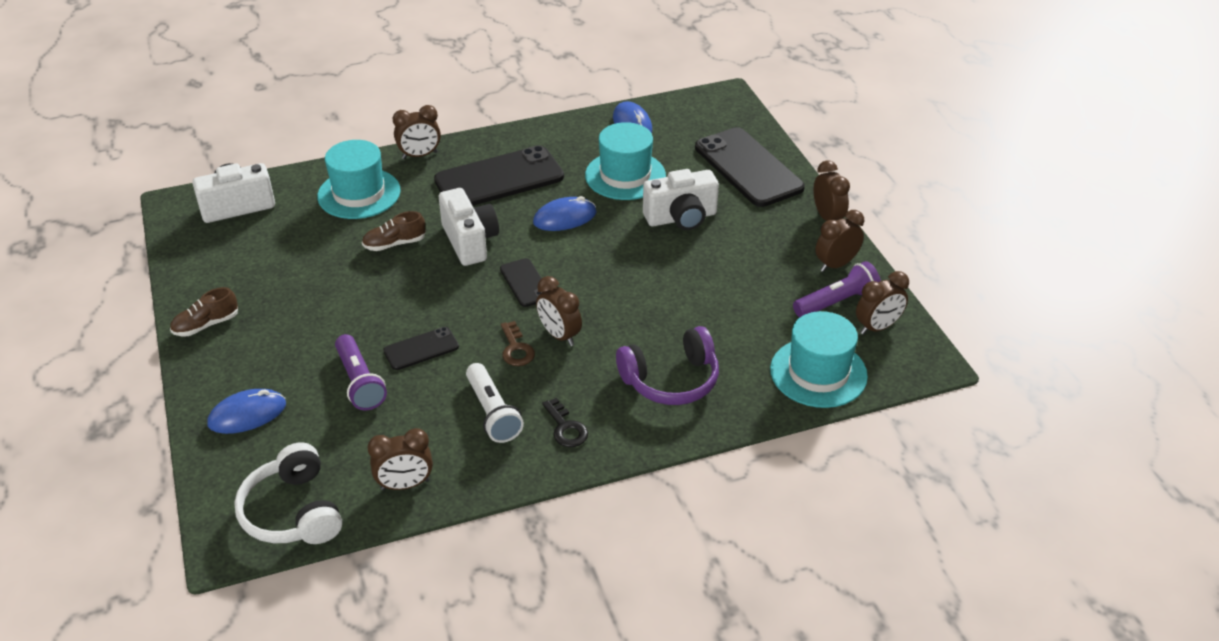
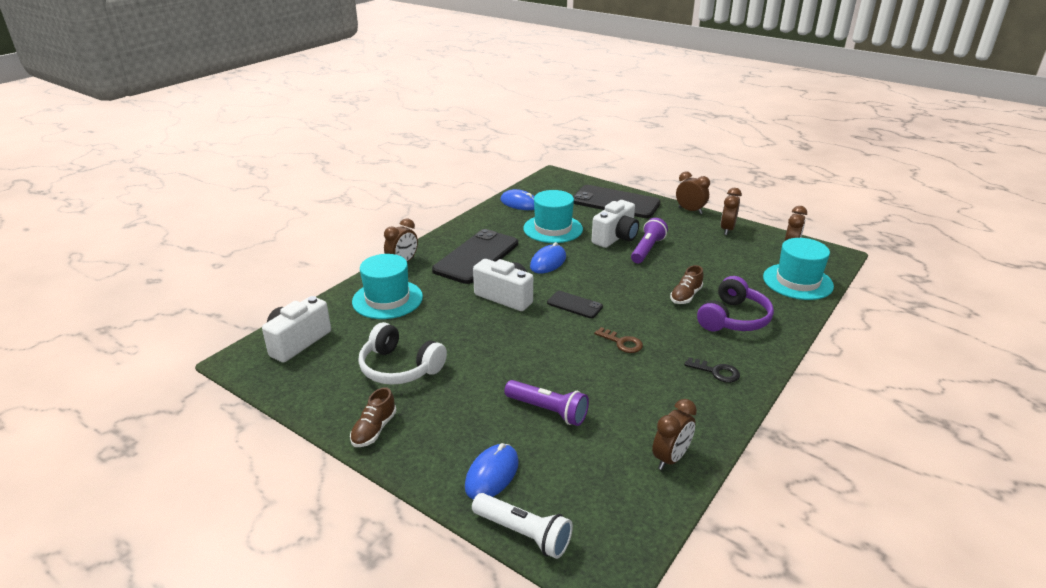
camera: 35 degrees left, 10 degrees down
white headphones [234,442,342,544] -> white headphones moved to [358,322,447,385]
brown shoe [362,211,426,251] -> brown shoe moved to [670,265,703,304]
black phone [383,327,459,370] -> none
white flashlight [466,363,524,443] -> white flashlight moved to [472,493,573,559]
brown clock [536,276,582,346] -> none
purple flashlight [793,261,881,317] -> purple flashlight moved to [631,218,668,263]

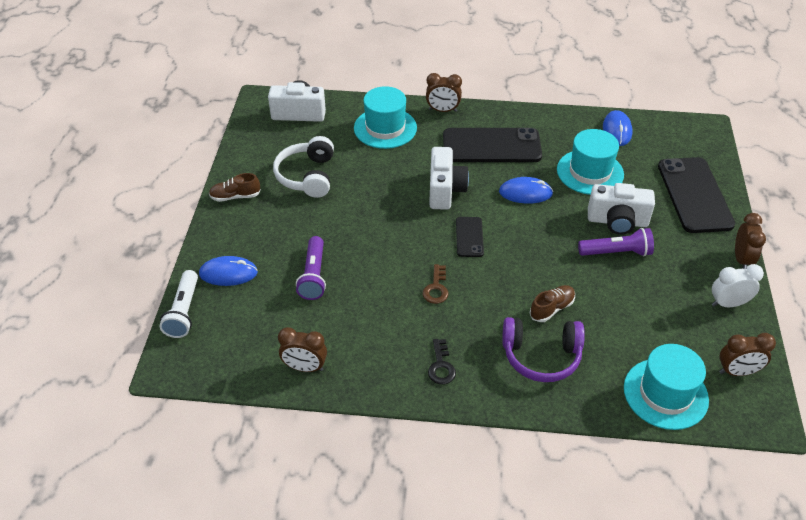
camera: 60 degrees right, 15 degrees up
brown shoe [670,265,703,304] -> brown shoe turned 135 degrees clockwise [530,285,575,322]
brown clock [721,188,742,235] -> white clock [712,264,764,307]

